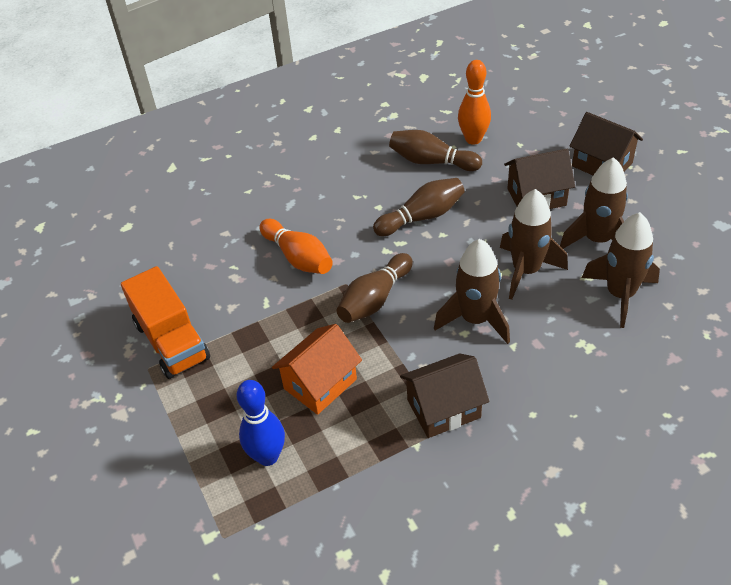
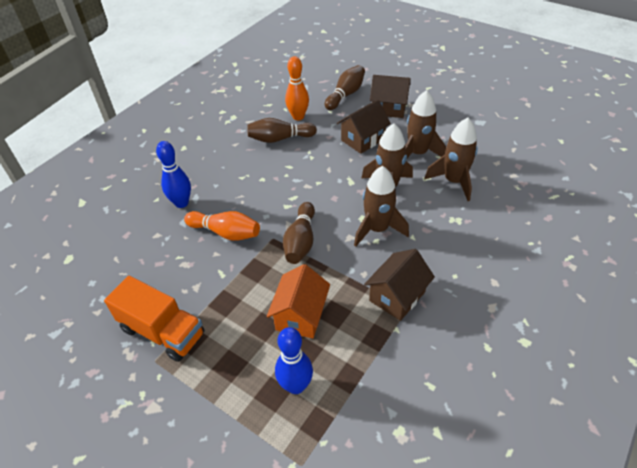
camera: 30 degrees left, 0 degrees up
brown bowling pin [373,178,465,236] -> brown bowling pin moved to [325,65,365,110]
none -> blue bowling pin [156,141,191,208]

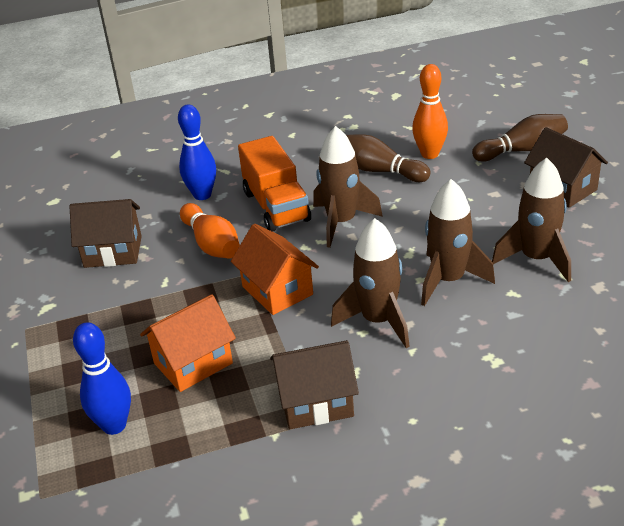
camera: 40 degrees right, 10 degrees down
orange truck [104,276,204,362] -> orange truck moved to [238,136,311,232]
brown bowling pin [283,202,315,264] -> orange house [231,224,319,315]
brown house [337,99,391,154] -> brown house moved to [69,199,142,268]
brown rocket [424,117,478,201] -> brown rocket moved to [313,126,383,248]

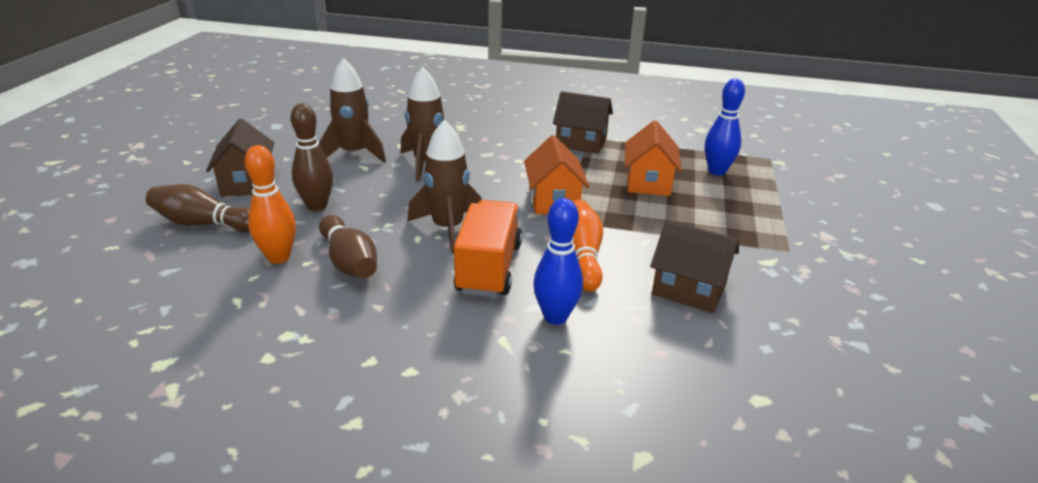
camera: 155 degrees left, 5 degrees down
orange house [140,294,236,392] -> orange house turned 75 degrees counterclockwise [625,120,682,196]
brown rocket [331,218,410,348] -> none
none -> brown bowling pin [291,103,333,211]

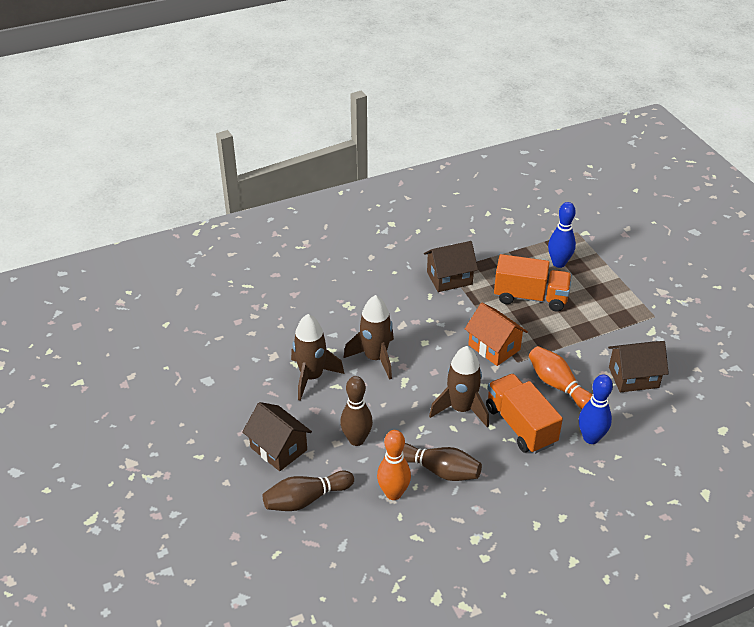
camera: 35 degrees left, 10 degrees up
orange house [625,120,682,196] -> orange truck [494,254,572,311]

